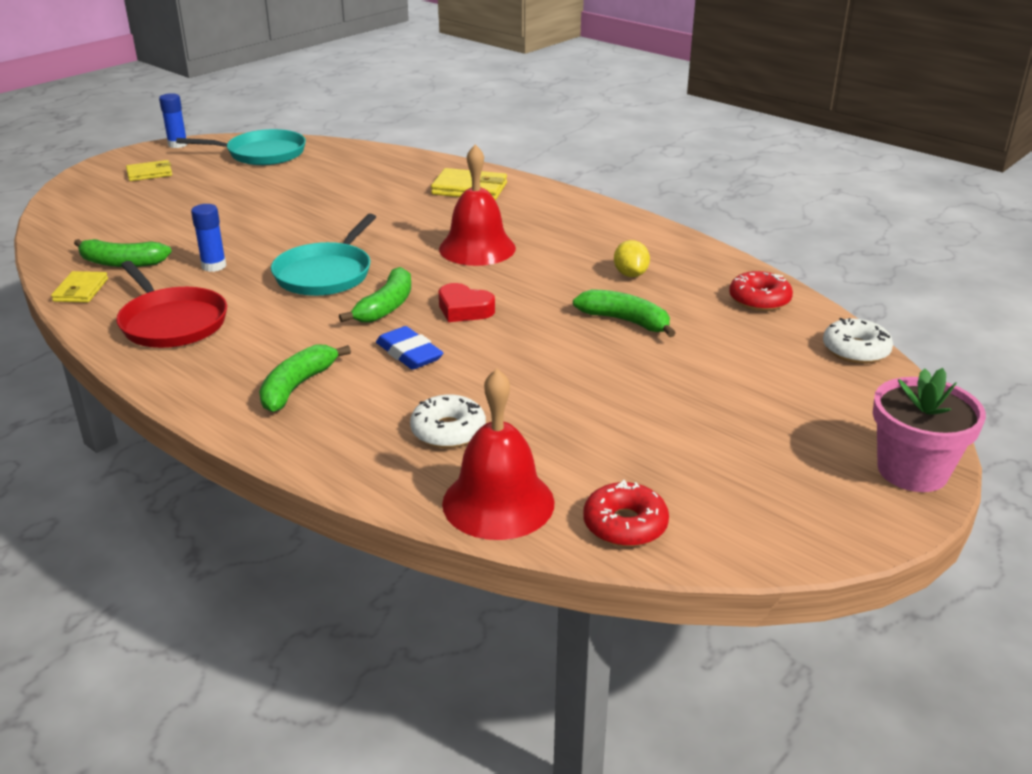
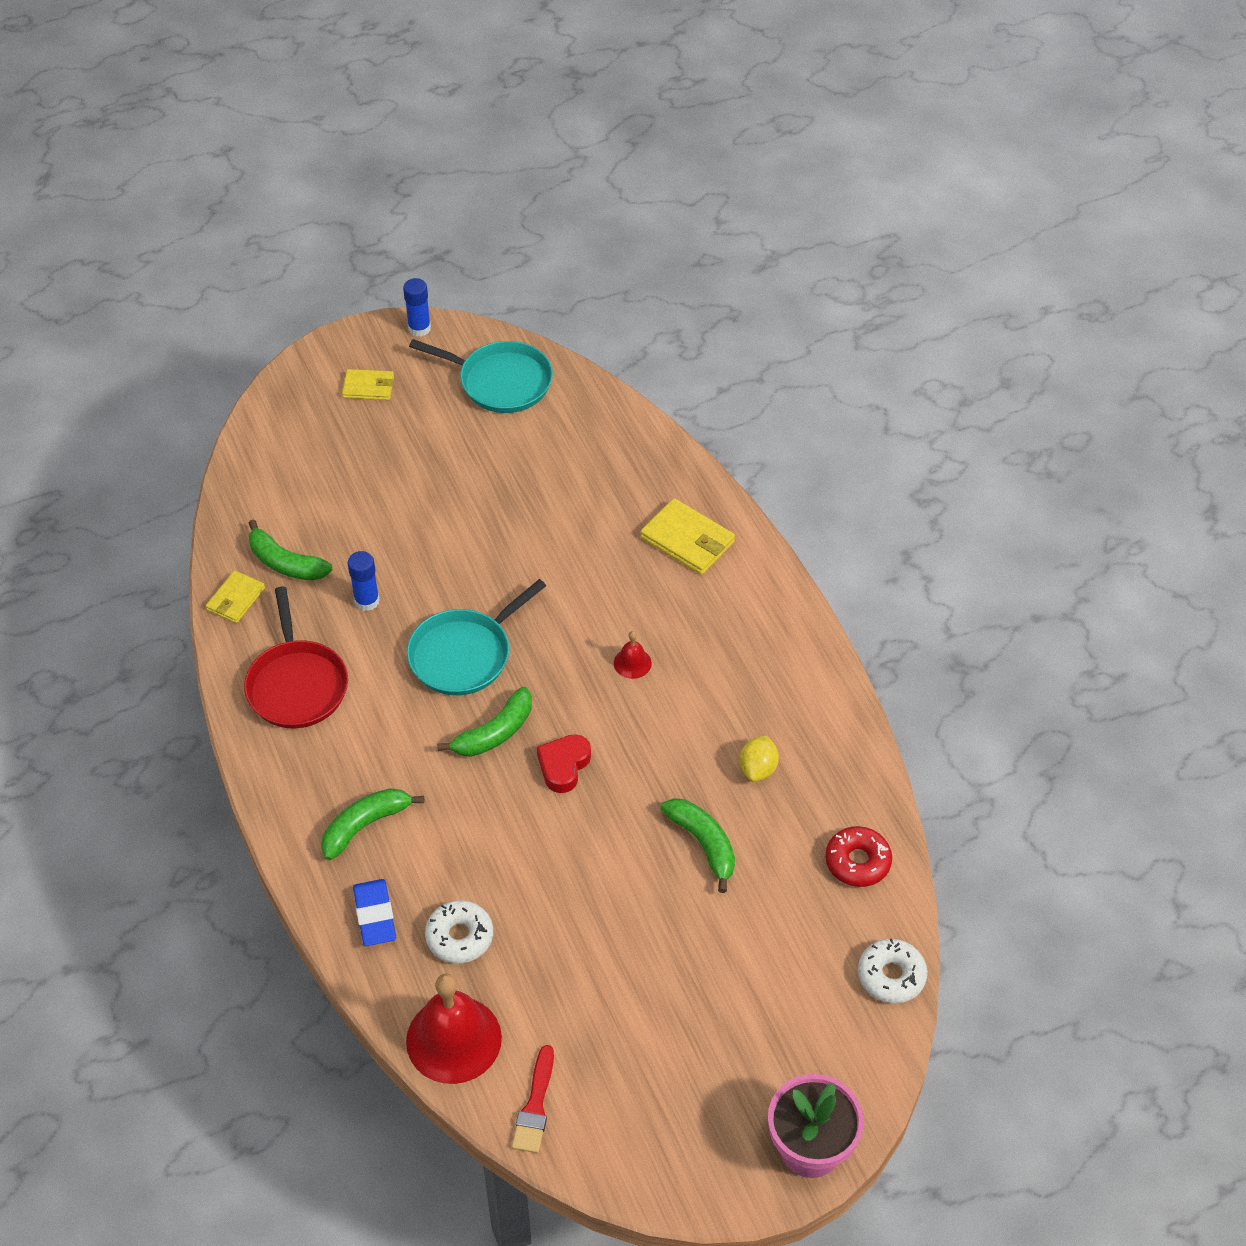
camera: 25 degrees right, 20 degrees up
blue eraser [376,326,443,370] -> blue eraser moved to [353,879,396,946]
red bell [439,144,516,266] -> red bell [614,631,652,679], size x0.45
red heart [439,283,495,322] -> red heart turned 60 degrees clockwise [537,734,591,793]
red donut [583,480,669,547] -> red brush [512,1045,554,1153]

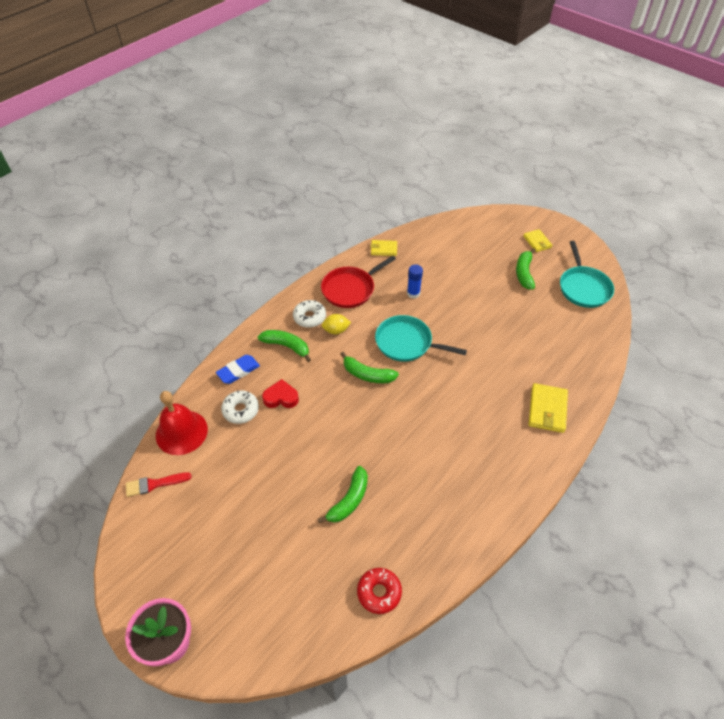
camera: 65 degrees right, 0 degrees up
green banana [249,519,332,580] -> green banana moved to [516,248,536,290]
blue glue stick [403,278,431,337] -> none
red heart [537,734,591,793] -> red heart moved to [262,379,299,408]
red bell [614,631,652,679] -> none
yellow lemon [740,735,779,782] -> yellow lemon moved to [322,314,351,334]
white donut [858,938,927,1003] -> white donut moved to [293,300,326,328]

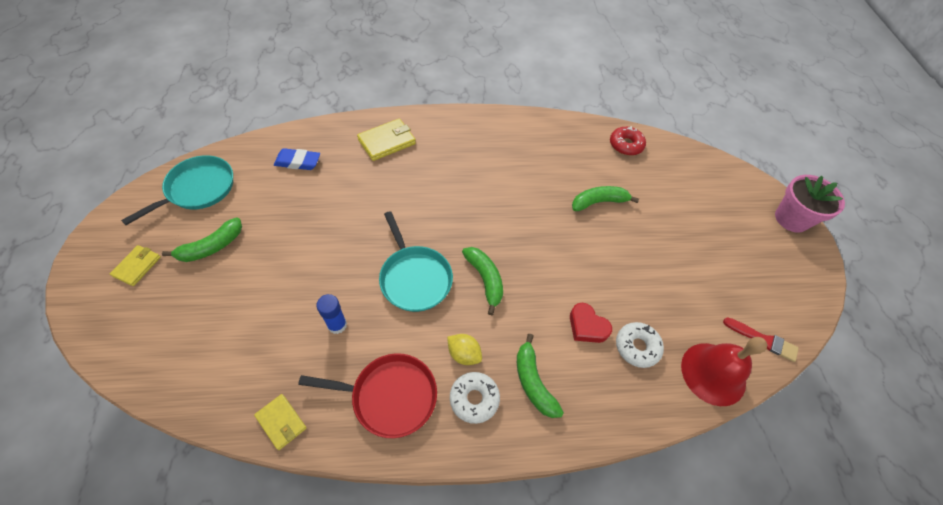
camera: 140 degrees left, 5 degrees up
blue eraser [216,355,260,384] -> blue eraser moved to [274,148,320,170]

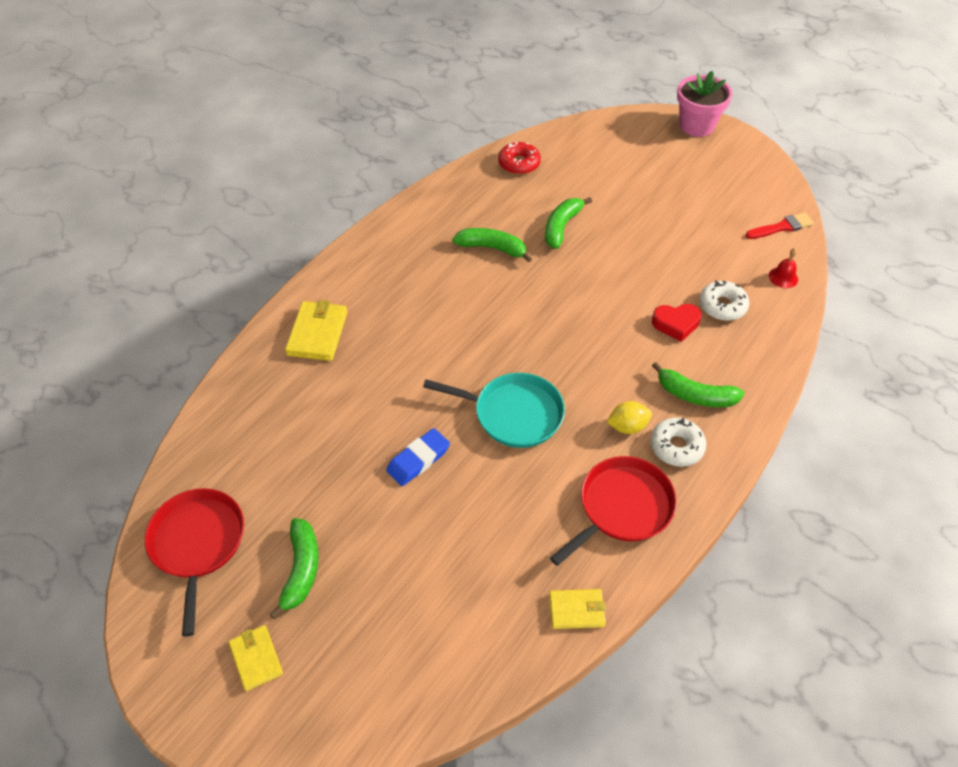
camera: 45 degrees left, 5 degrees down
turquoise pan [121,155,233,225] -> red pan [145,488,244,637]
blue eraser [274,148,320,170] -> blue eraser moved to [386,428,450,486]
blue glue stick [316,294,347,334] -> none
green banana [462,247,503,315] -> green banana moved to [453,228,532,263]
red bell [681,337,767,406] -> red bell [769,248,798,288], size x0.45

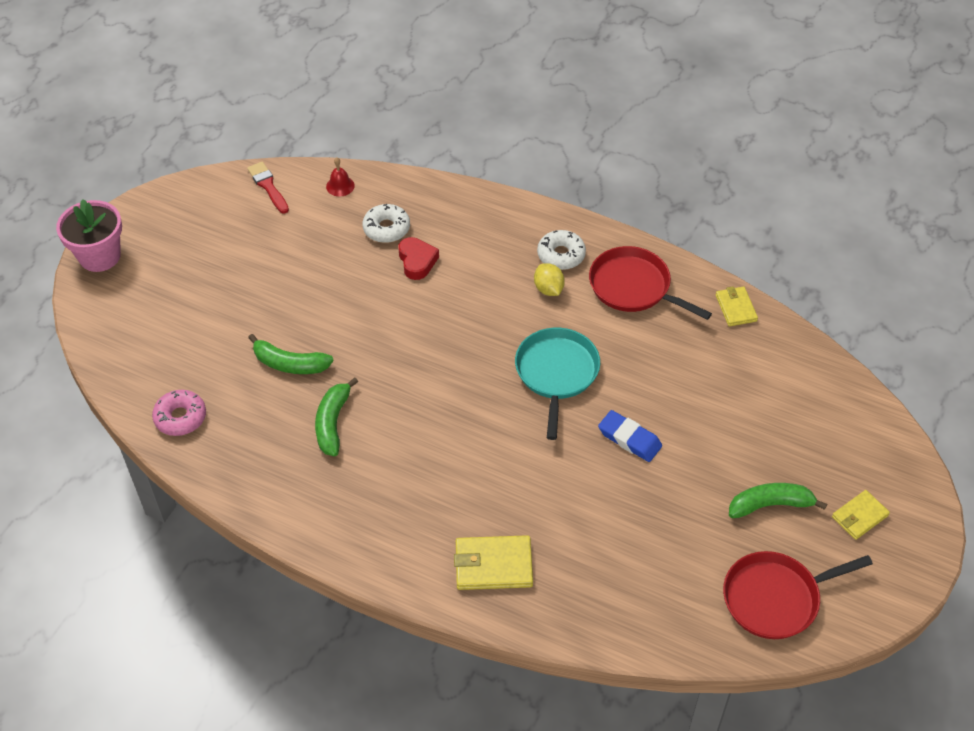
camera: 100 degrees left, 0 degrees up
red donut [498,142,541,175] -> pink donut [152,390,206,436]
green banana [652,362,744,407] -> none

